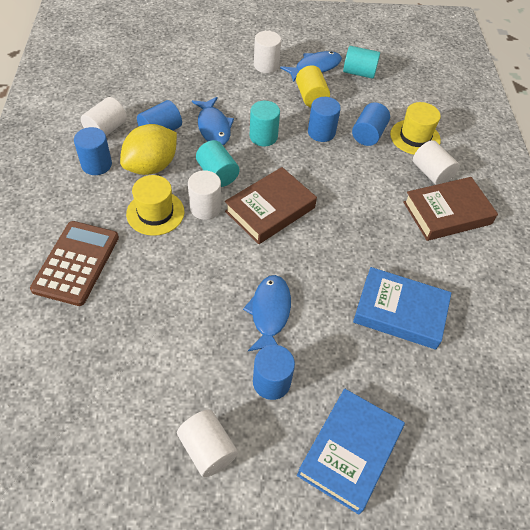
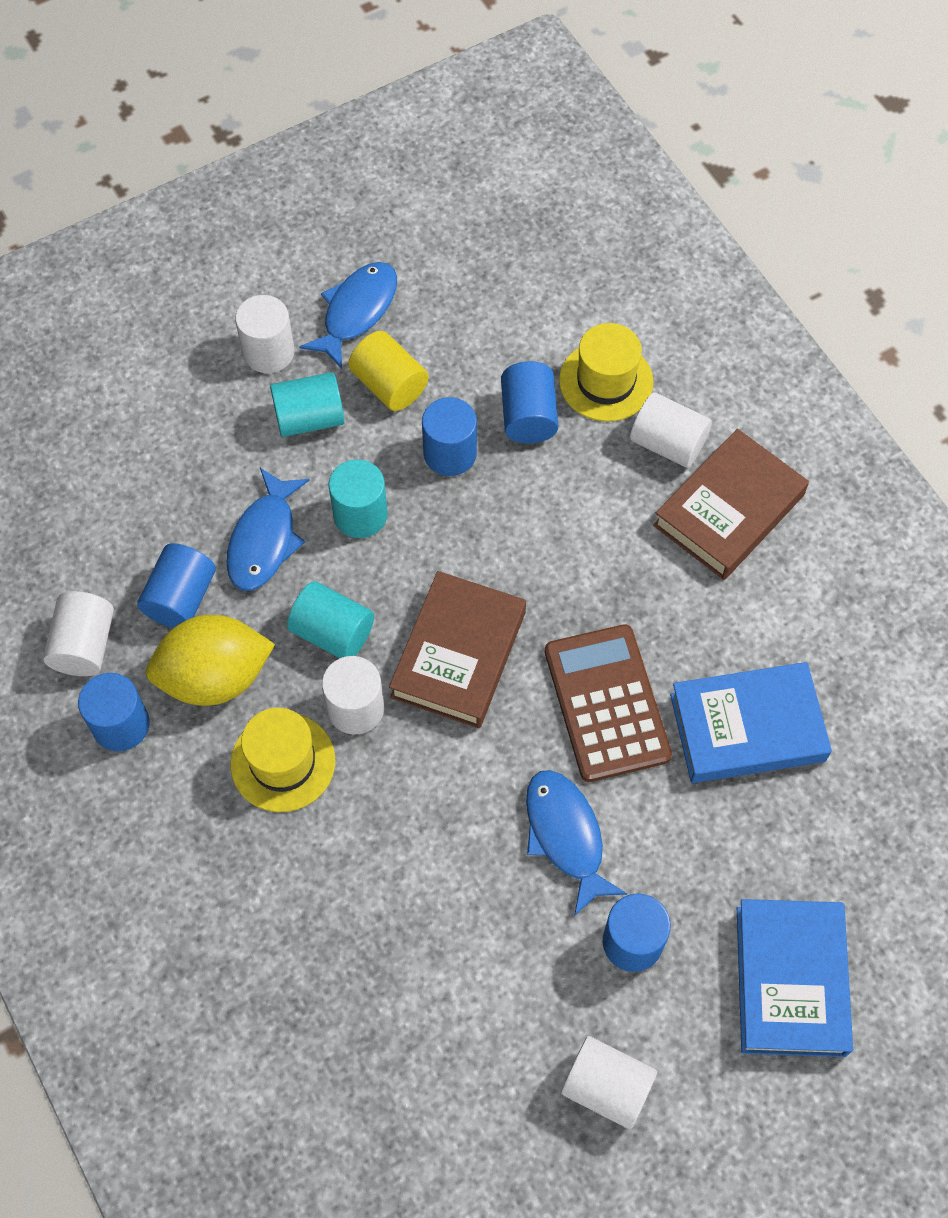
camera: 25 degrees left, 10 degrees up
brown calculator [30,221,119,306] -> brown calculator moved to [545,624,672,782]
yellow lemon [120,124,177,175] -> yellow lemon turned 60 degrees clockwise [146,615,275,706]
blue fish [192,97,234,145] -> blue fish turned 60 degrees clockwise [226,468,310,591]
turquoise cylinder [343,46,380,79] -> turquoise cylinder moved to [270,372,345,437]

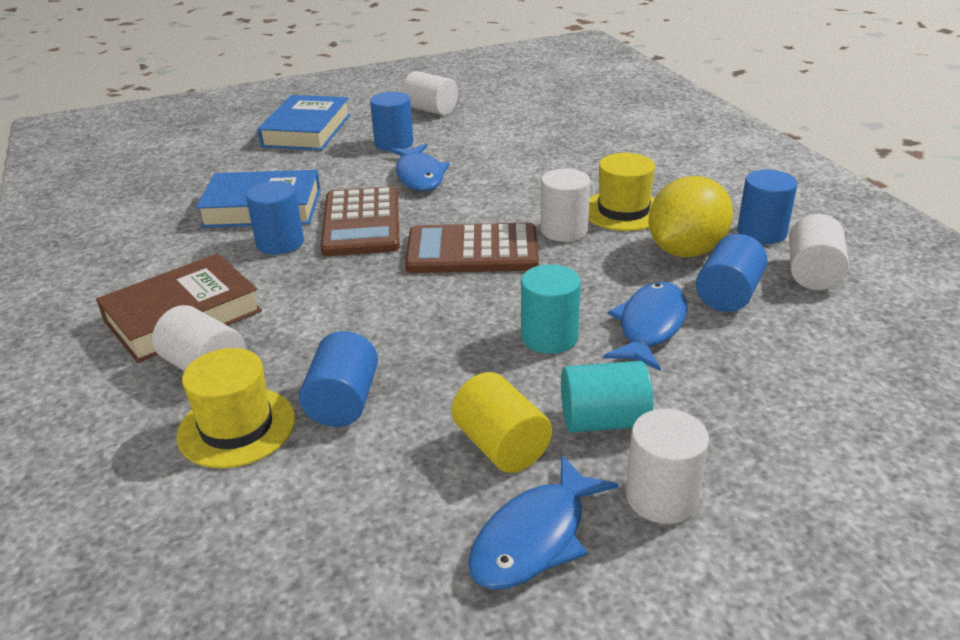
camera: 170 degrees left, 30 degrees down
yellow lemon [146,615,275,706] -> yellow lemon turned 45 degrees counterclockwise [648,176,733,257]
turquoise cylinder [287,581,374,658] -> none
brown book [389,571,526,728] -> brown calculator [405,223,539,273]
blue cylinder [422,397,477,476] -> blue cylinder moved to [246,181,304,255]

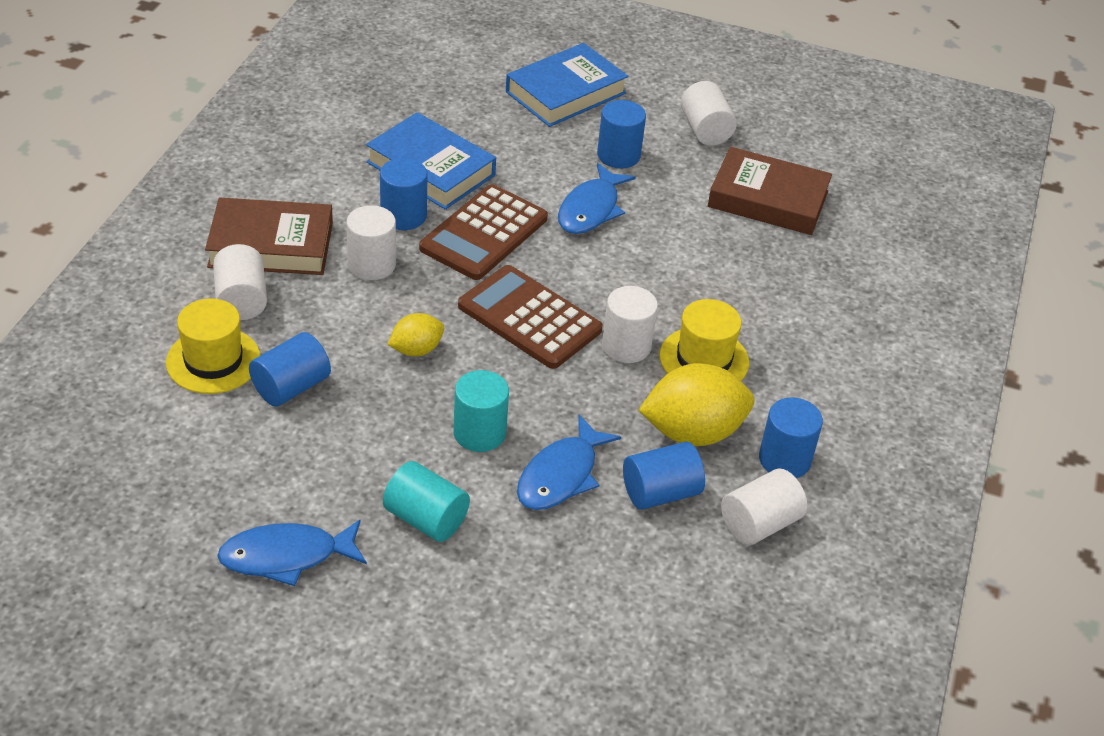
camera: 35 degrees right, 10 degrees up
yellow cylinder [451,372,552,473] -> none
blue fish [604,282,688,371] -> blue fish turned 150 degrees clockwise [517,415,621,510]
white cylinder [626,409,709,524] -> white cylinder moved to [346,205,396,280]
none -> yellow lemon [387,313,444,356]
none -> brown book [708,147,832,235]

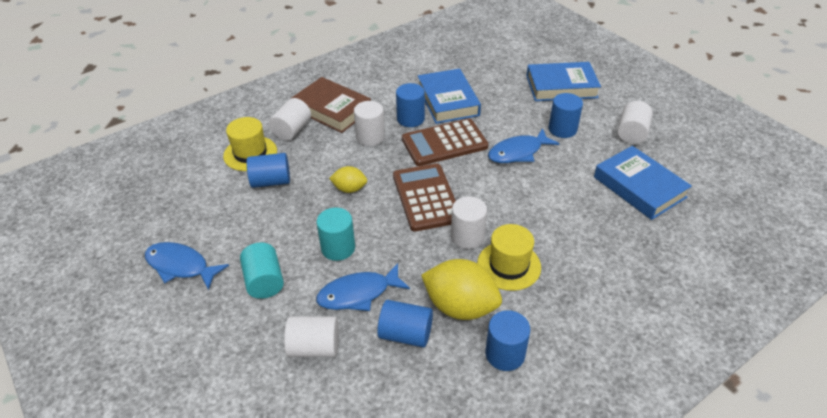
camera: 40 degrees right, 0 degrees up
brown book [708,147,832,235] -> blue book [594,146,692,220]
white cylinder [721,469,807,545] -> white cylinder moved to [284,316,339,357]

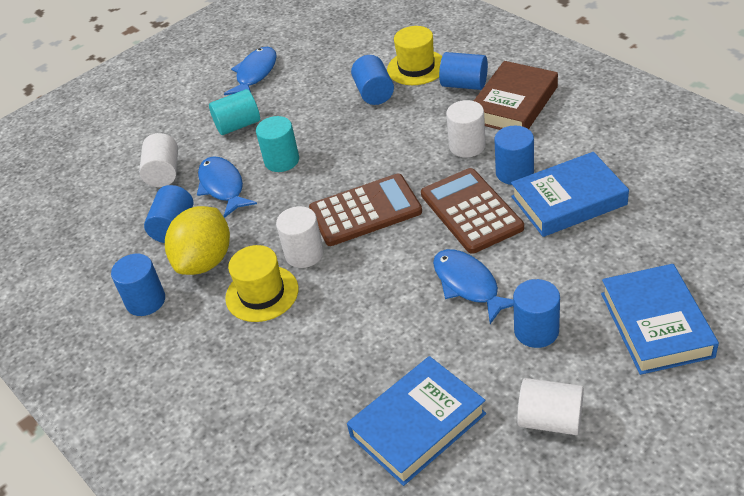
camera: 90 degrees right, 0 degrees up
white cylinder [269,98,311,141] -> blue cylinder [439,52,488,90]
yellow lemon [329,166,367,193] -> none

